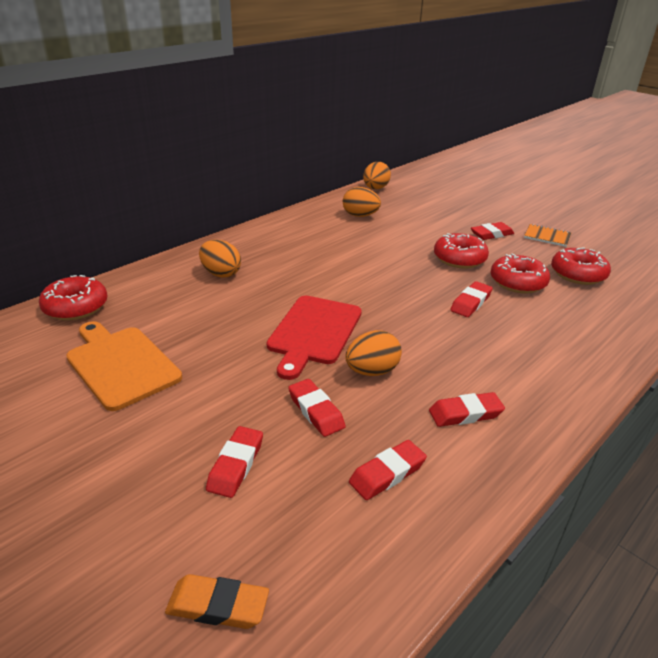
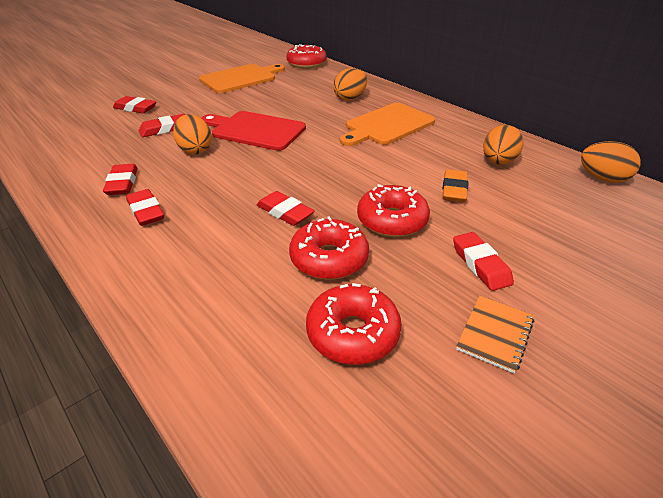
camera: 95 degrees right, 5 degrees up
orange eraser [165,574,269,629] -> orange eraser moved to [442,169,468,202]
red eraser [349,440,427,500] -> red eraser moved to [126,189,164,226]
none -> orange cutting board [340,103,435,146]

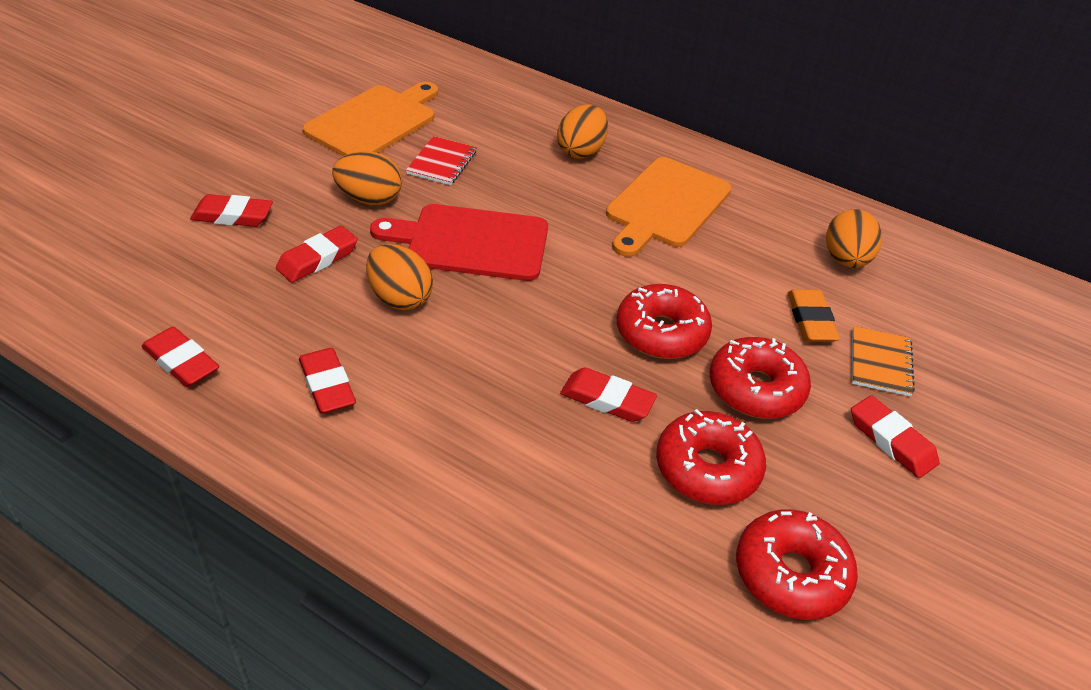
camera: 20 degrees left, 5 degrees up
red eraser [126,189,164,226] -> red eraser moved to [142,327,219,387]
red donut [286,44,327,69] -> red donut moved to [617,284,712,359]
orange notebook [456,296,534,374] -> orange notebook moved to [852,326,915,396]
orange egg [581,141,641,183] -> orange egg moved to [332,151,402,205]
none -> red notebook [406,136,477,185]

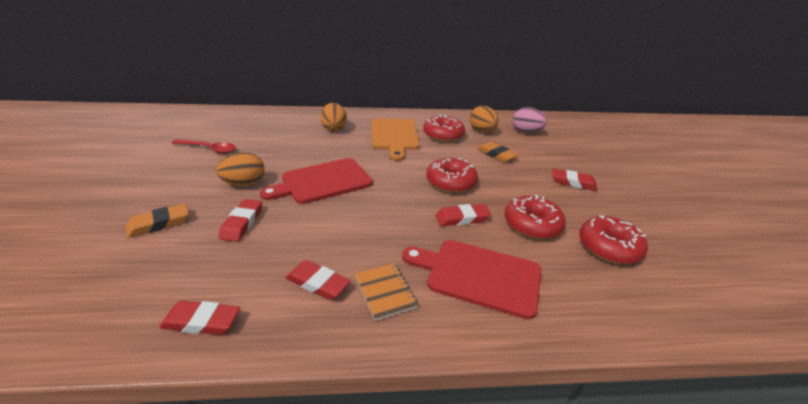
camera: 35 degrees left, 10 degrees down
red eraser [190,194,273,227] -> orange eraser [126,204,189,238]
orange cutting board [302,82,438,156] -> red spoon [172,139,236,154]
orange egg [366,244,433,310] -> none
red notebook [406,136,477,185] -> none
red donut [709,337,811,419] -> red donut moved to [423,115,465,142]
orange notebook [852,326,915,396] -> orange notebook moved to [355,263,418,321]
none -> red cutting board [402,240,541,319]
none -> pink egg [512,107,547,133]

